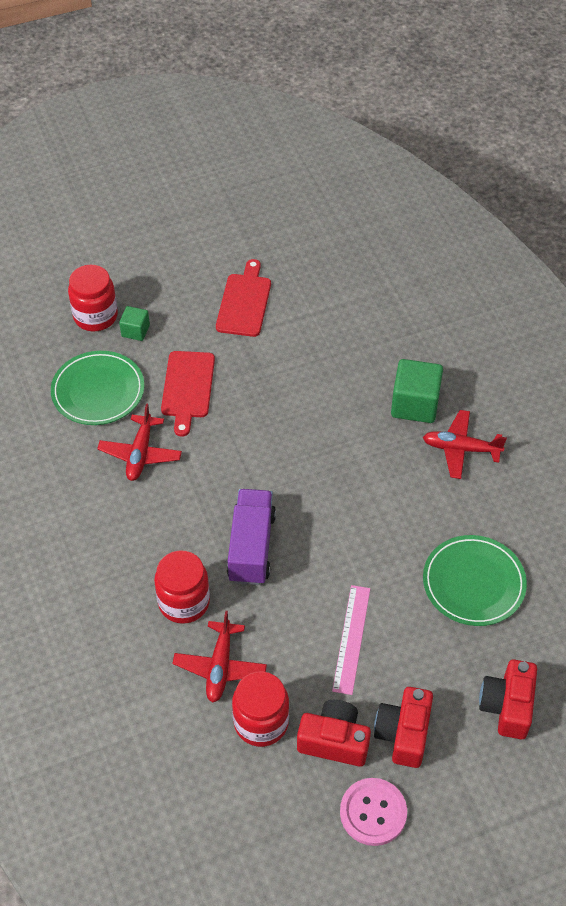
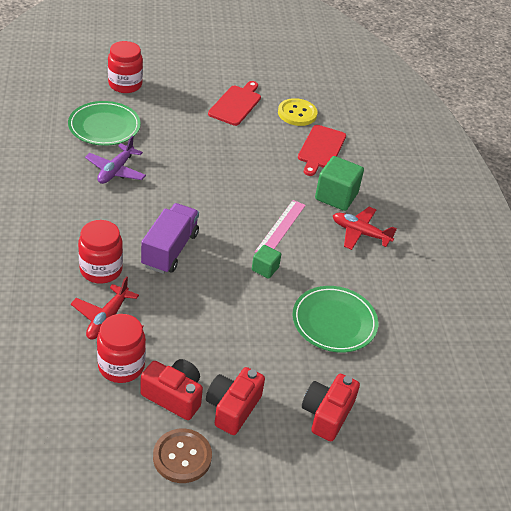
camera: 10 degrees right, 10 degrees down
red plane [97,403,182,481] -> purple plane [85,136,146,184]
green cube [119,306,150,341] -> green cube moved to [252,245,281,279]
red cutting board [161,351,215,437] -> red cutting board moved to [298,125,346,176]
pink ruler [332,585,370,695] -> pink ruler moved to [255,200,306,253]
pink button [340,778,407,846] -> brown button [153,429,212,483]
none -> yellow button [278,98,318,126]

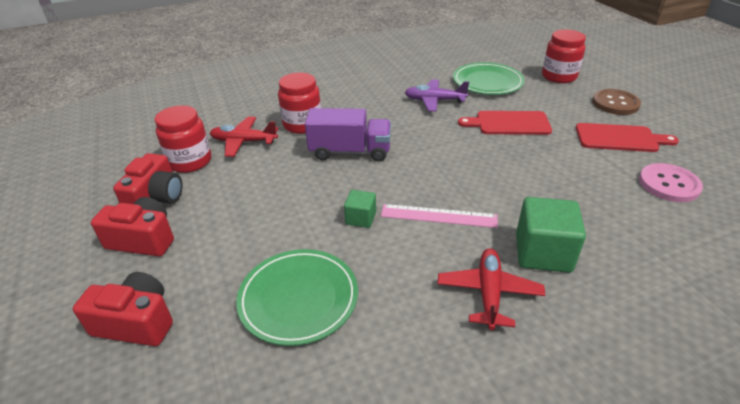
camera: 80 degrees right, 5 degrees down
brown button [153,429,212,483] -> brown button moved to [592,89,641,115]
yellow button [278,98,318,126] -> pink button [639,163,703,202]
red cutting board [298,125,346,176] -> red cutting board moved to [458,111,552,135]

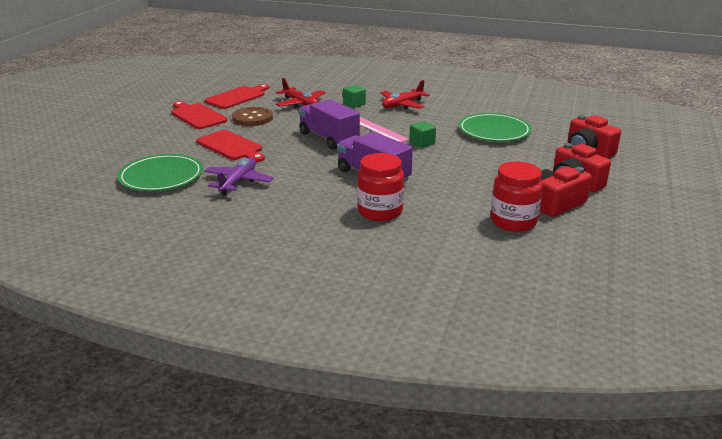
camera: 140 degrees left, 10 degrees down
red plane [210,117,278,157] -> red plane moved to [276,78,325,108]
purple plane [405,79,469,112] -> purple plane turned 120 degrees counterclockwise [204,158,274,195]
green cube [516,197,586,273] -> green cube [343,85,366,108], size x0.55
red jar [542,29,586,83] -> none
brown button [592,89,641,115] -> brown button moved to [232,107,273,126]
pink button [639,163,703,202] -> red cutting board [204,84,269,109]
none -> purple truck [299,99,360,150]

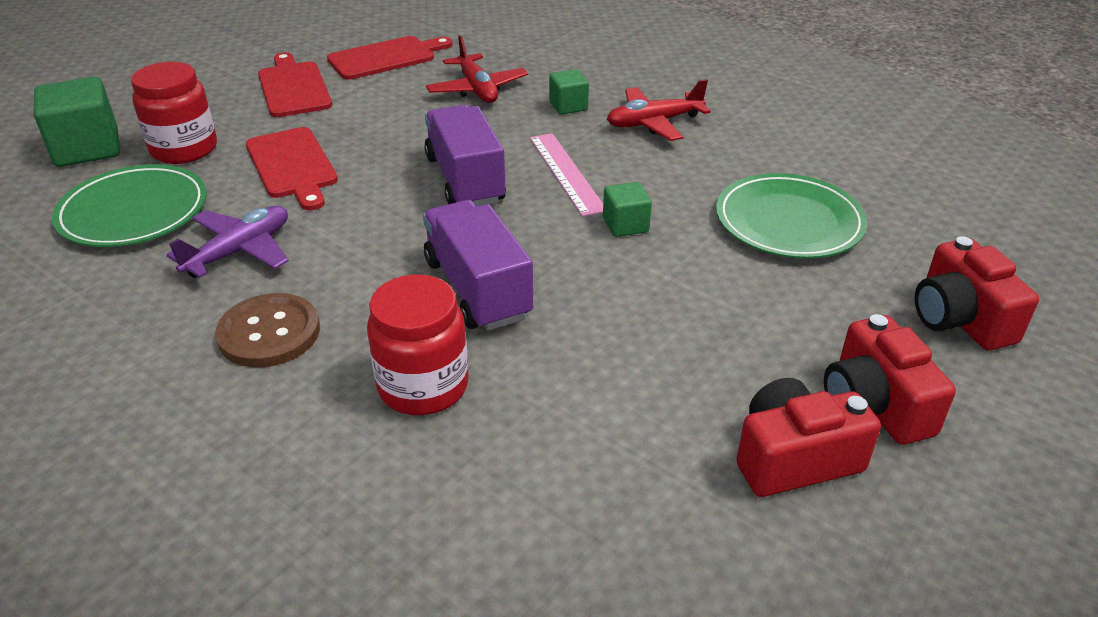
camera: 20 degrees right, 10 degrees up
brown button [232,107,273,126] -> brown button moved to [215,293,320,368]
red jar [490,161,543,232] -> red jar moved to [131,62,217,164]
none -> green cube [34,77,120,167]

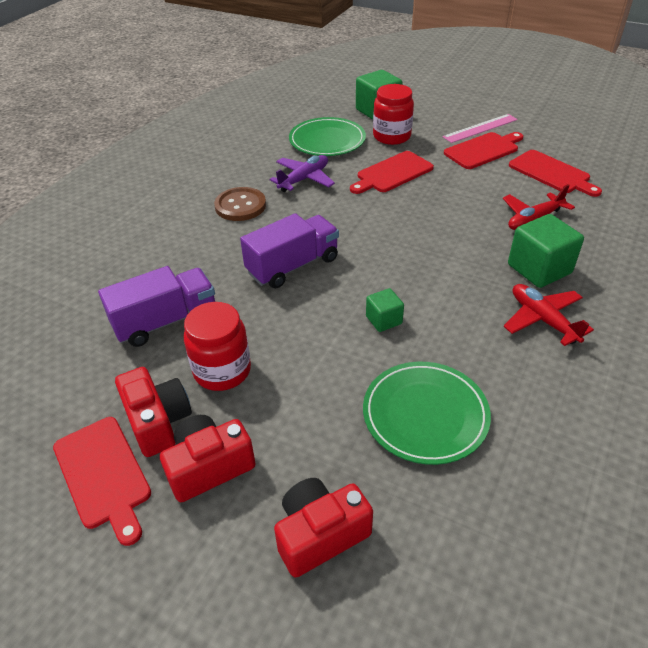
camera: 80 degrees right, 5 degrees up
purple plane [166,206,289,278] -> purple plane turned 75 degrees counterclockwise [270,155,335,192]
red jar [367,274,469,415] -> red jar moved to [184,302,251,391]
purple truck [424,105,506,206] -> purple truck moved to [98,266,215,347]
pink ruler [530,133,603,217] -> pink ruler moved to [442,114,518,143]
green cube [549,69,589,115] -> green cube [508,214,584,288], size x1.81
none -> red cutting board [53,417,151,546]

